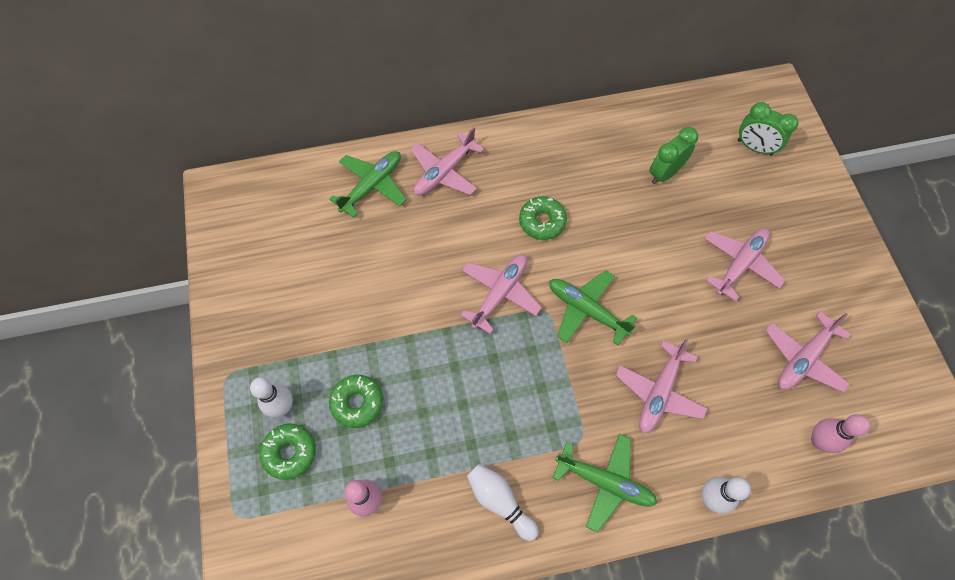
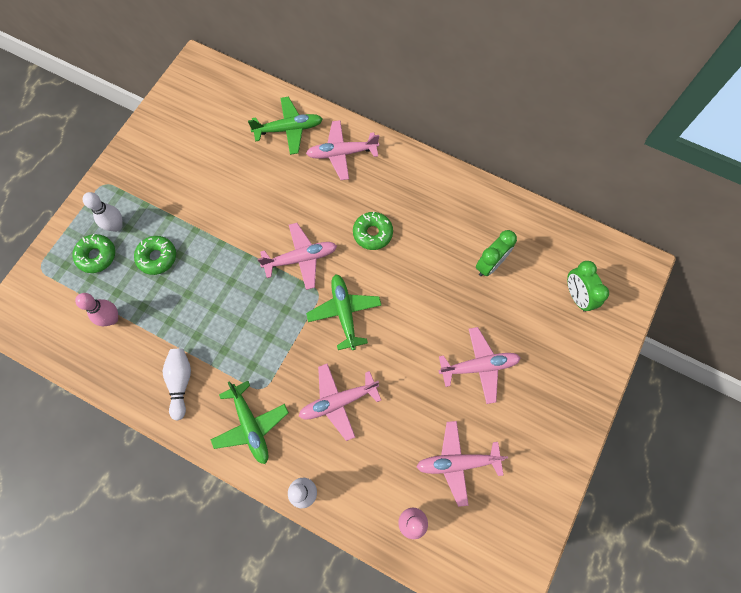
camera: 40 degrees right, 5 degrees up
green clock [649,127,698,184] -> green clock turned 135 degrees clockwise [476,230,517,276]

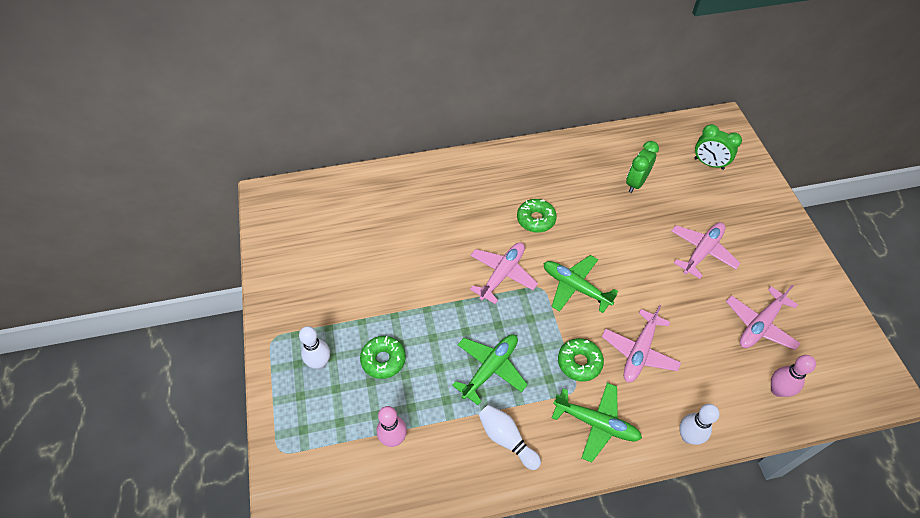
camera: 40 degrees left, 15 degrees down
green donut [72,234,115,273] -> green donut moved to [558,338,604,382]
green plane [248,97,323,155] -> green plane moved to [452,334,528,405]
pink plane [306,120,379,180] -> none
green clock [476,230,517,276] -> green clock turned 150 degrees counterclockwise [626,141,659,193]

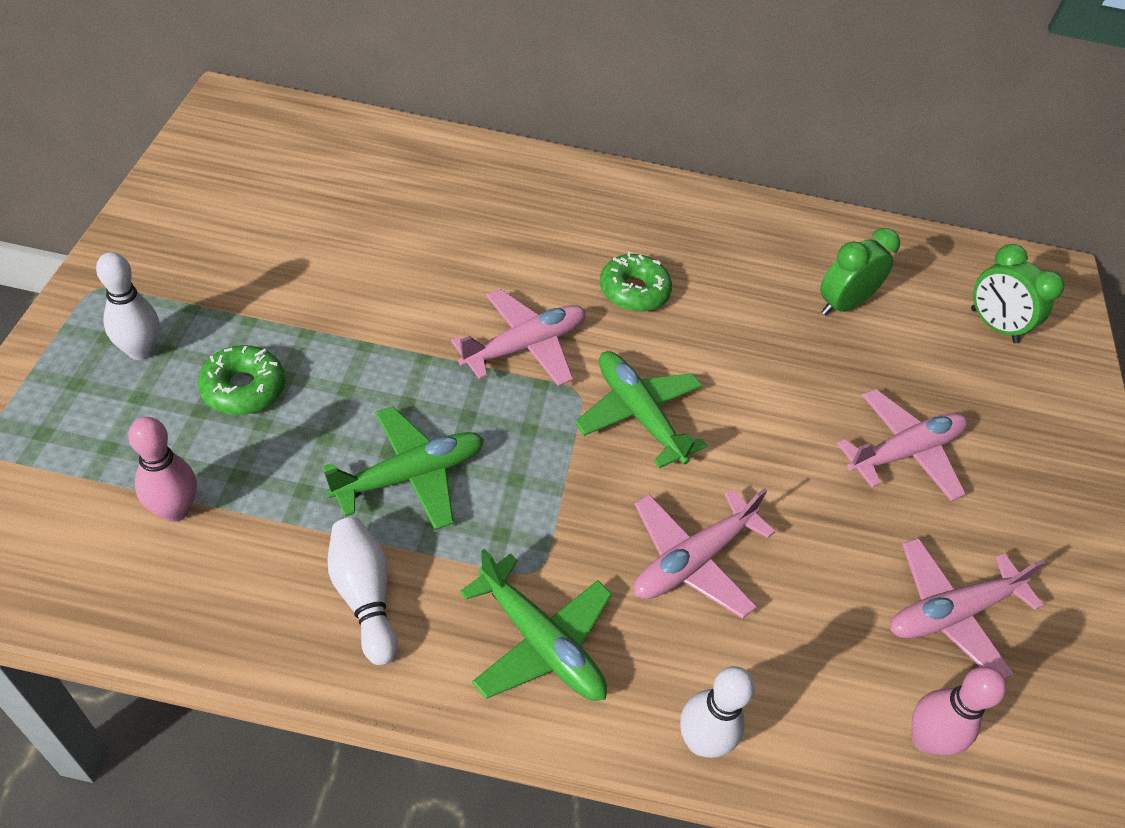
camera: 15 degrees right, 5 degrees down
green donut [558,338,604,382] -> none

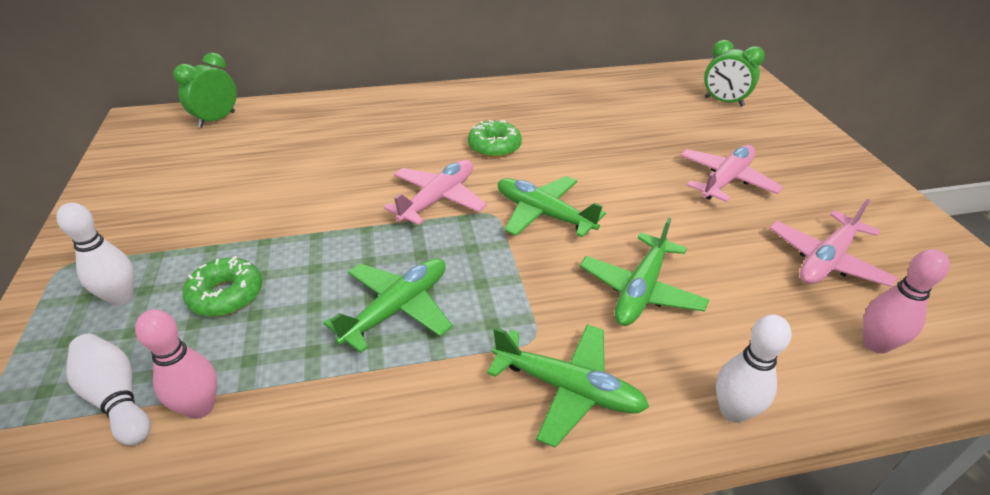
camera: 15 degrees left, 10 degrees down
white bowling pin [327,517,398,665] -> white bowling pin moved to [66,333,151,446]
pink plane [634,488,775,619] -> green plane [580,218,709,326]
green clock [820,228,900,315] -> green clock moved to [173,53,237,128]

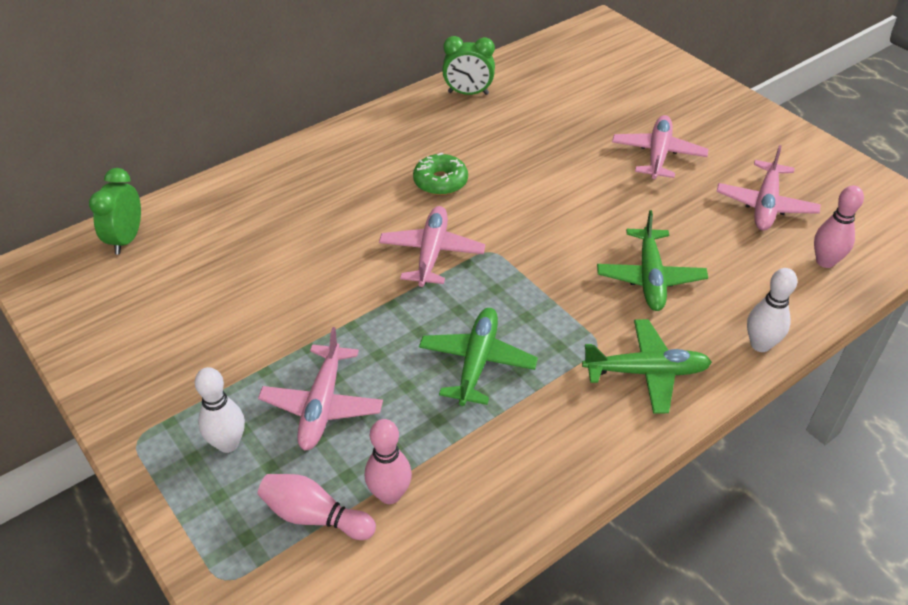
camera: 25 degrees left, 5 degrees up
white bowling pin [66,333,151,446] -> pink bowling pin [258,474,376,540]
green donut [183,256,262,317] -> pink plane [258,327,383,451]
green plane [498,176,606,238] -> none
green clock [704,40,765,107] -> green clock moved to [442,36,495,95]

